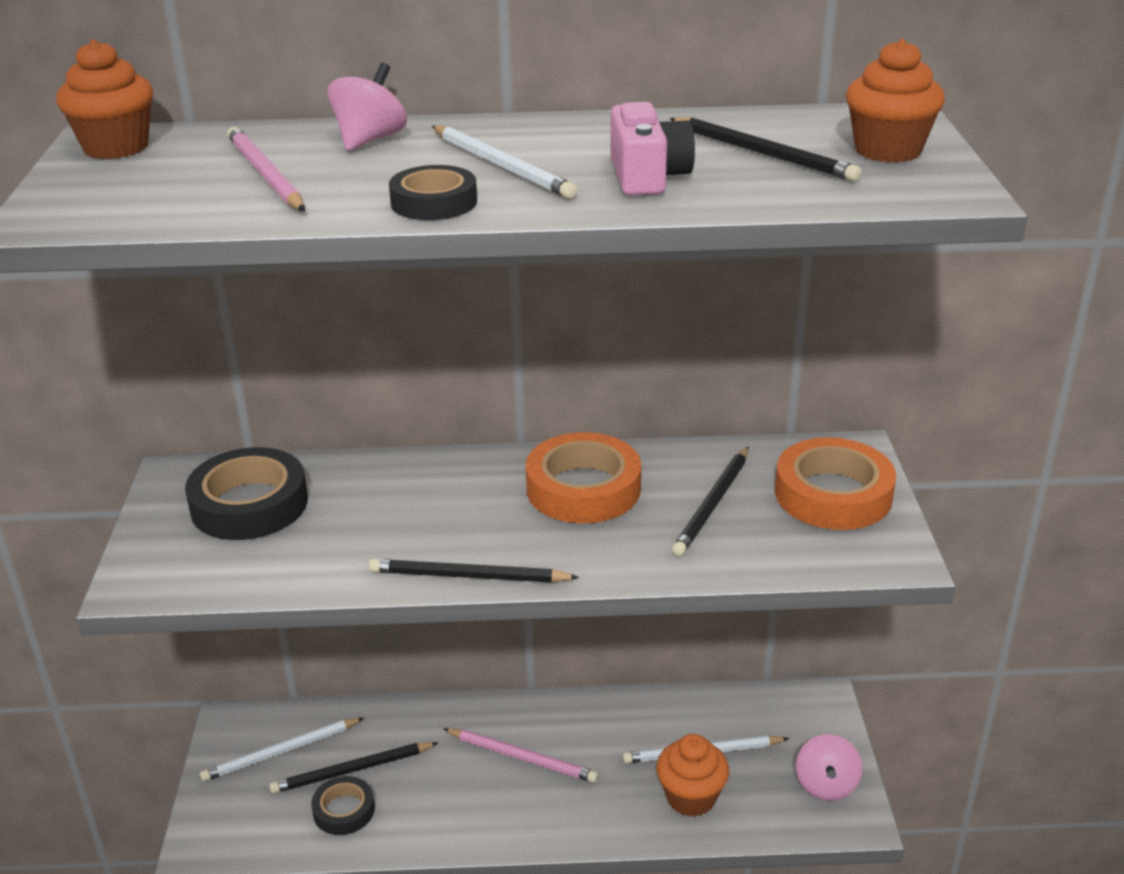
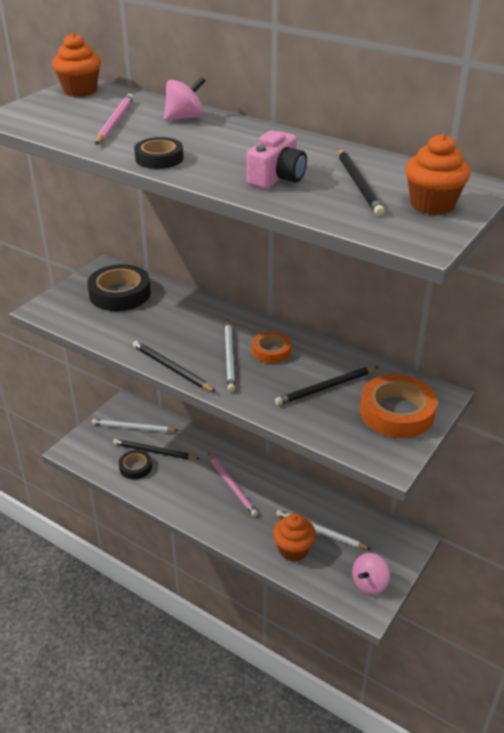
camera: 35 degrees right, 5 degrees up
white pencil [432,125,577,199] -> white pencil moved to [225,320,235,392]
orange tape [526,432,641,523] -> orange tape [252,331,291,363], size x0.58

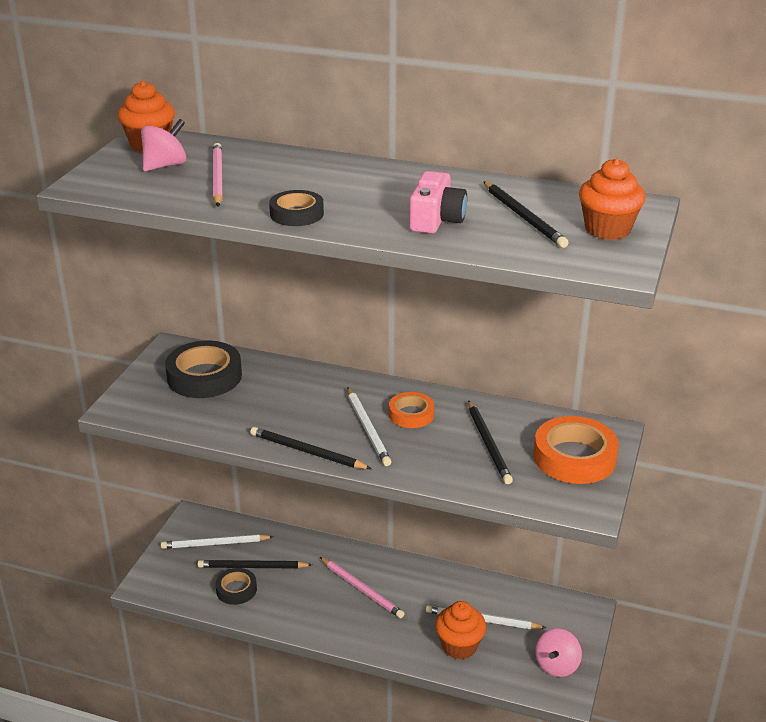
camera: 15 degrees left, 5 degrees down
pink spinning top [164,77,205,121] -> pink spinning top moved to [141,119,186,171]
black pencil [275,366,379,405] -> black pencil turned 60 degrees counterclockwise [468,400,513,484]

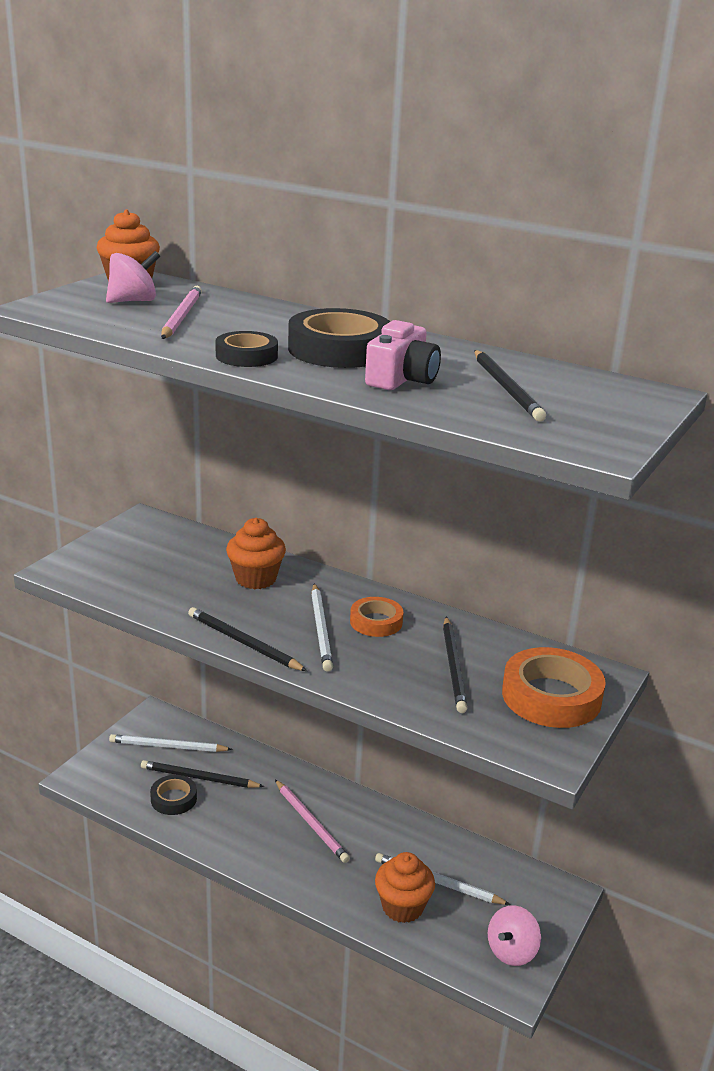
camera: 10 degrees right, 5 degrees down
black tape [165,341,242,398] -> black tape moved to [288,308,390,368]
orange cupcake [579,158,646,240] -> orange cupcake moved to [226,518,286,589]

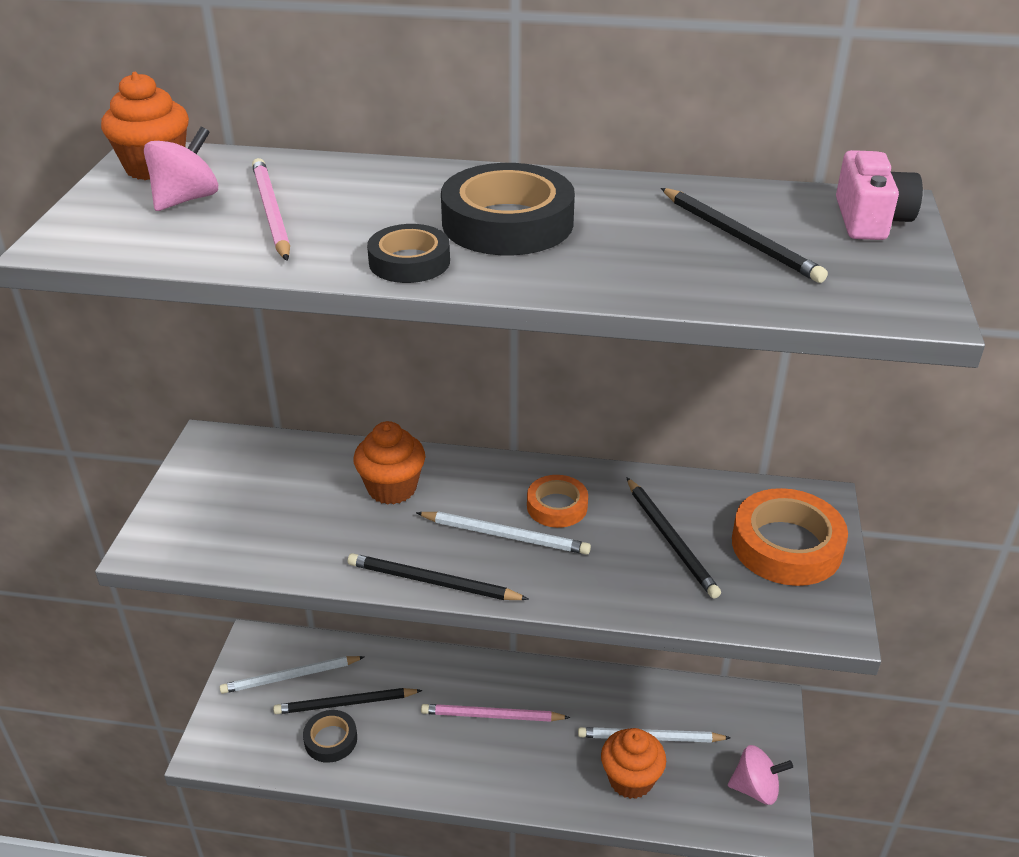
camera: 20 degrees left, 10 degrees up
pink pencil [275,780,350,863] -> pink pencil turned 150 degrees clockwise [421,704,570,722]
white pencil [311,583,333,672] -> white pencil turned 45 degrees counterclockwise [416,512,591,555]
pink camera [365,320,441,390] -> pink camera moved to [836,150,923,240]
pink spinning top [488,905,541,966] -> pink spinning top turned 105 degrees counterclockwise [728,745,793,805]

